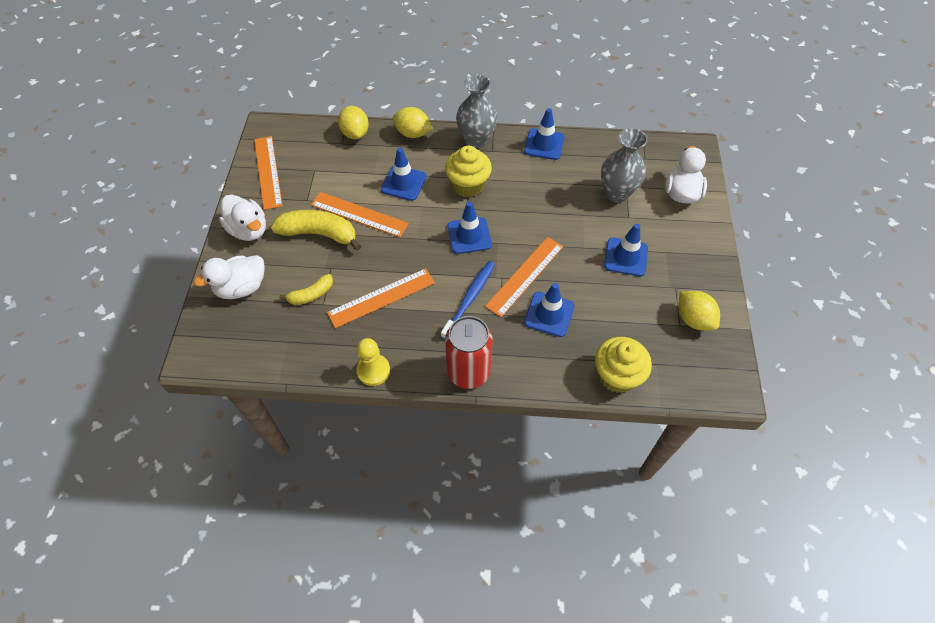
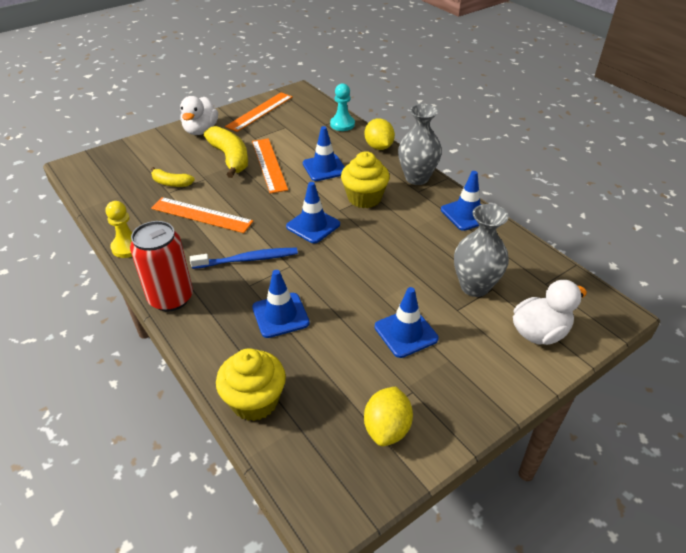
camera: 50 degrees right, 15 degrees down
white duck [194,255,265,299] -> none
yellow lemon [338,106,369,139] -> turquoise pawn [330,83,355,131]
orange ruler [485,237,563,317] -> none

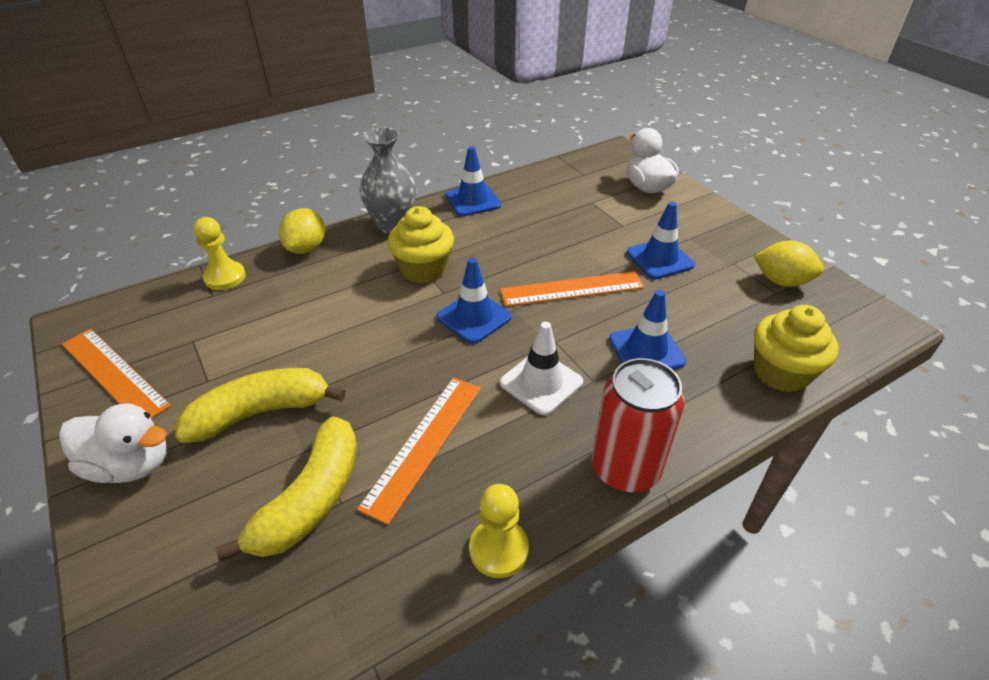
camera: 85 degrees left, 0 degrees up
yellow banana [151,167,195,187] -> yellow banana [215,416,357,561], size x1.78
blue toothbrush [190,248,298,269] -> white traffic cone [500,322,583,415]
orange ruler [252,138,288,194] -> orange ruler moved to [500,271,645,307]
blue traffic cone [303,126,345,181] -> none
turquoise pawn [330,83,355,131] -> yellow pawn [193,217,246,290]
yellow lemon [365,118,395,150] -> yellow lemon turned 60 degrees counterclockwise [279,208,325,254]
grey vase [454,204,509,297] -> none

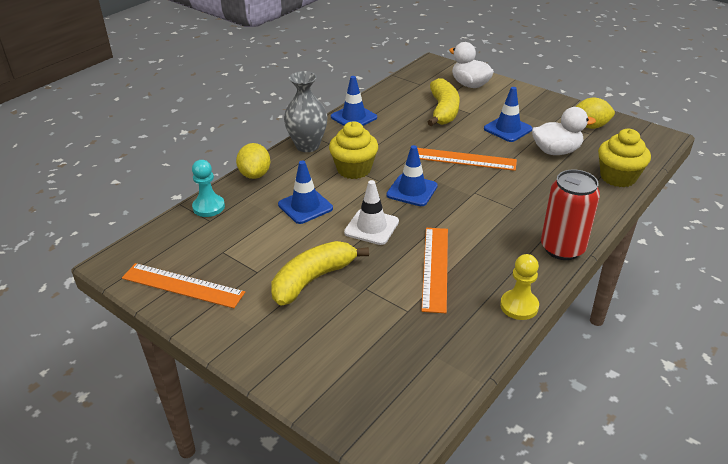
camera: 20 degrees left, 5 degrees down
white duck [59,403,167,483] -> white duck moved to [532,107,596,155]
yellow pawn [193,217,246,290] -> turquoise pawn [192,160,225,217]
yellow banana [215,416,357,561] -> yellow banana moved to [428,78,460,126]
orange ruler [500,271,645,307] -> orange ruler turned 45 degrees clockwise [417,148,517,171]
white traffic cone [500,322,583,415] -> white traffic cone moved to [344,180,399,245]
blue traffic cone [609,290,686,370] -> blue traffic cone moved to [278,161,333,224]

